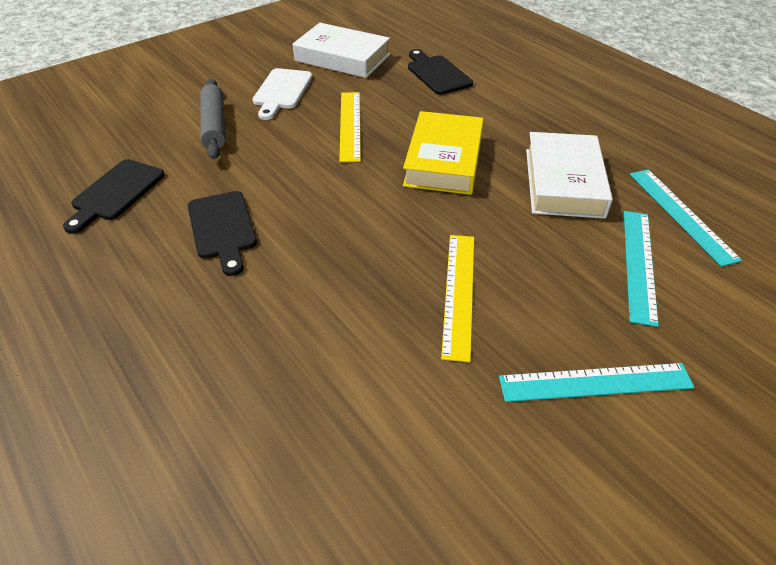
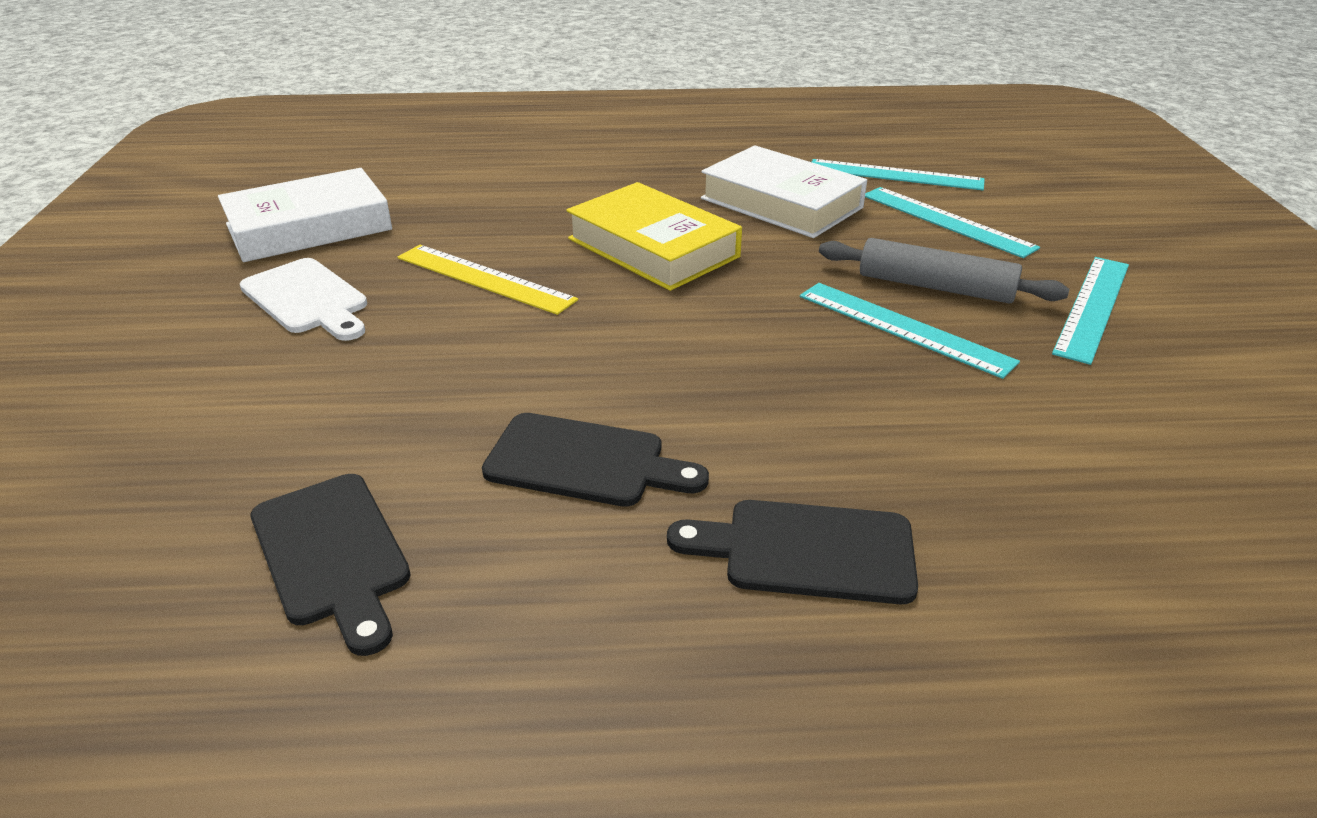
camera: 55 degrees left, 10 degrees down
grey rolling pin [200,79,226,159] -> grey rolling pin moved to [819,238,1069,303]
black cutting board [408,49,473,95] -> black cutting board moved to [667,500,918,604]
yellow ruler [441,235,474,362] -> turquoise ruler [800,283,1020,379]

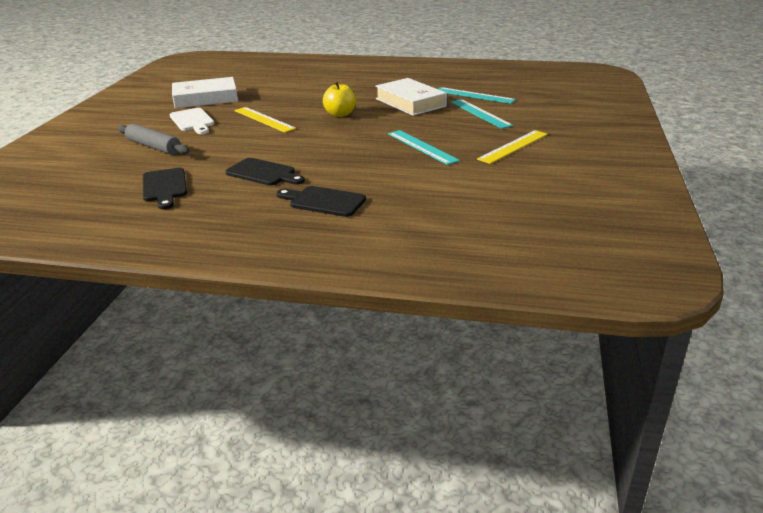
camera: 15 degrees right, 5 degrees down
yellow book [566,182,742,291] -> yellow apple [323,82,356,117]
grey rolling pin [819,238,1069,303] -> grey rolling pin moved to [118,124,190,155]
turquoise ruler [1052,257,1129,365] -> yellow ruler [477,130,548,164]

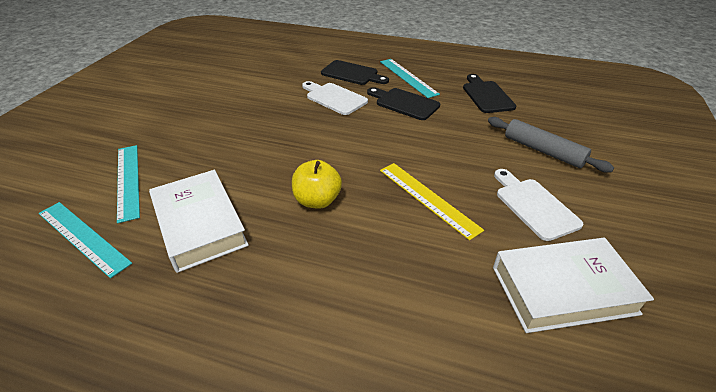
camera: 175 degrees left, 10 degrees up
turquoise ruler [388,130,460,165] -> turquoise ruler moved to [380,59,440,98]
yellow ruler [477,130,548,164] -> none
none -> white cutting board [302,81,368,115]

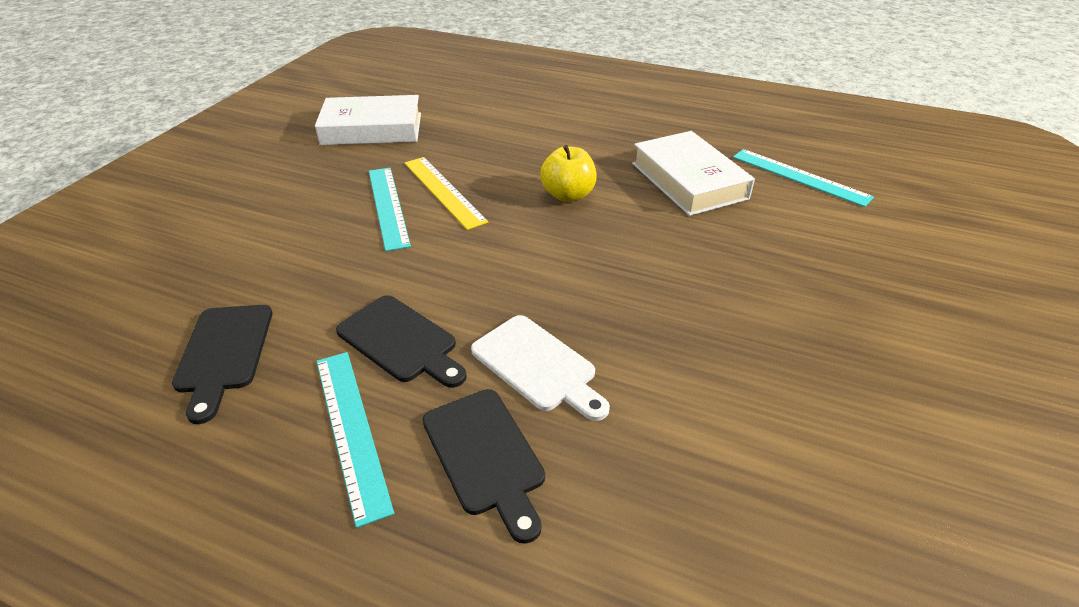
camera: 175 degrees left, 0 degrees up
turquoise ruler [117,145,140,223] -> turquoise ruler moved to [369,168,411,251]
black cutting board [321,60,389,85] -> black cutting board turned 150 degrees counterclockwise [423,389,545,544]
grey rolling pin [488,117,614,173] -> none
white cutting board [494,169,583,241] -> none

